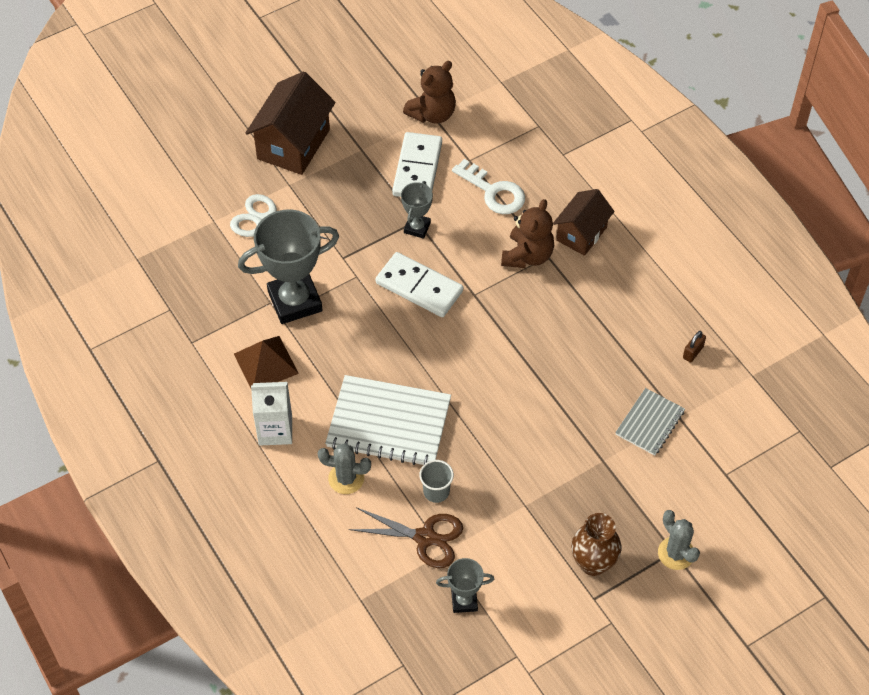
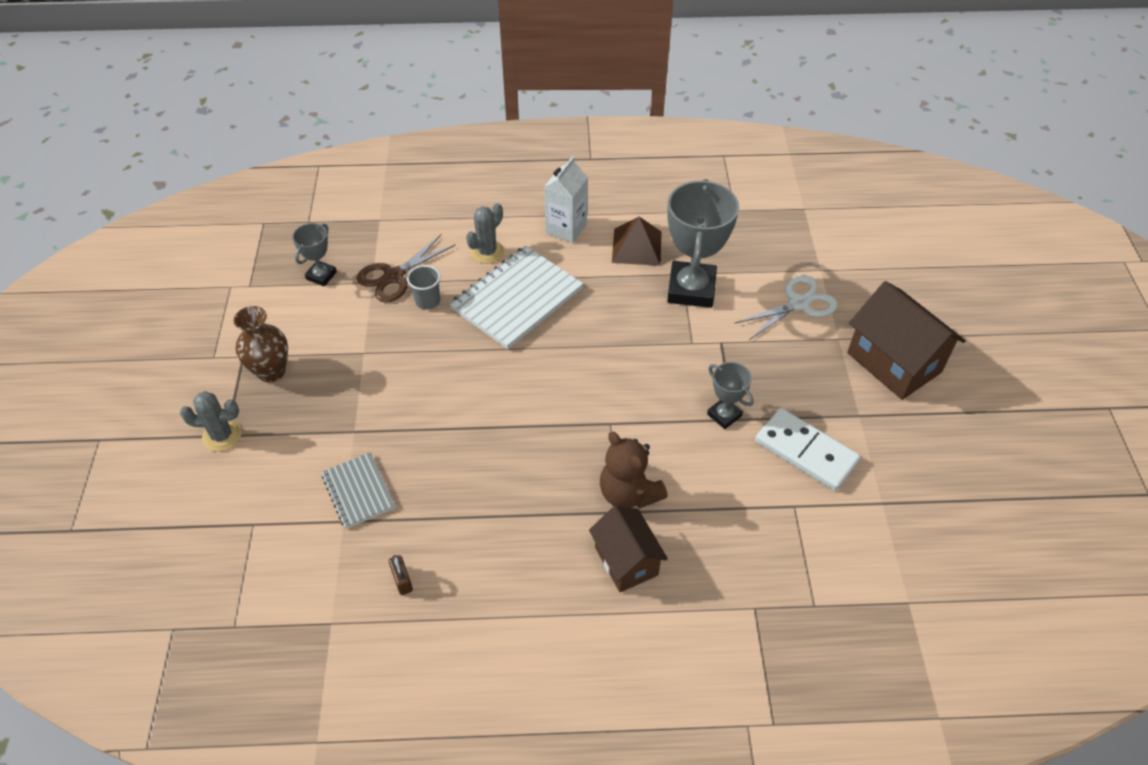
camera: 120 degrees right, 5 degrees down
white domino [376,252,463,317] -> none
brown teddy bear [403,61,456,124] -> none
white key [452,159,525,214] -> none

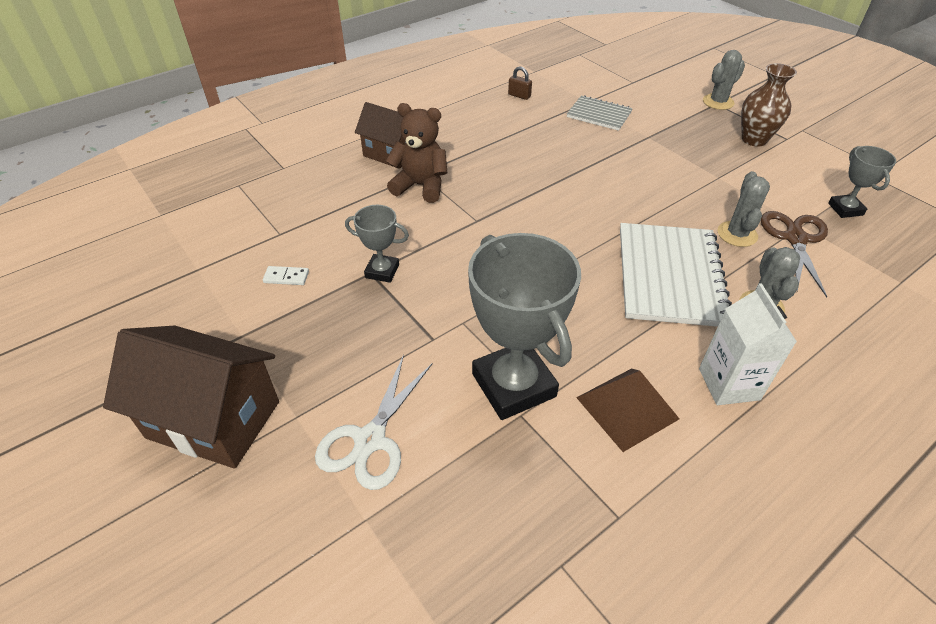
camera: 145 degrees right, 5 degrees down
grey cup [407,265,440,309] -> grey cactus [718,171,770,247]
white domino [755,408,861,491] -> white domino [263,266,309,285], size x0.41

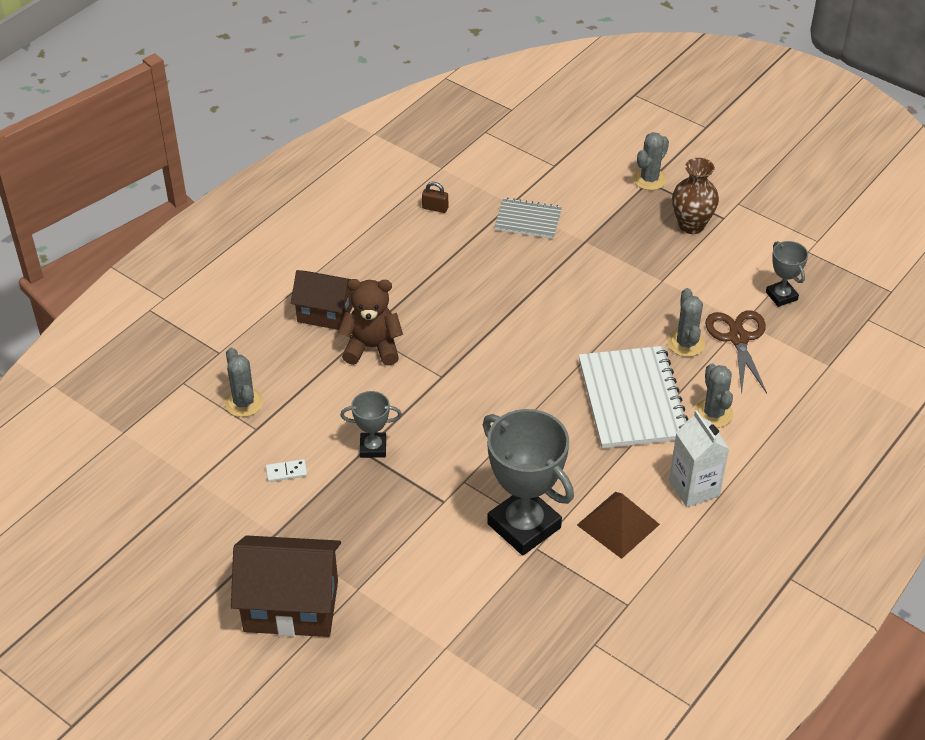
camera: 15 degrees left, 0 degrees up
white scissors [315,355,432,490] -> none
none -> grey cactus [225,348,263,417]

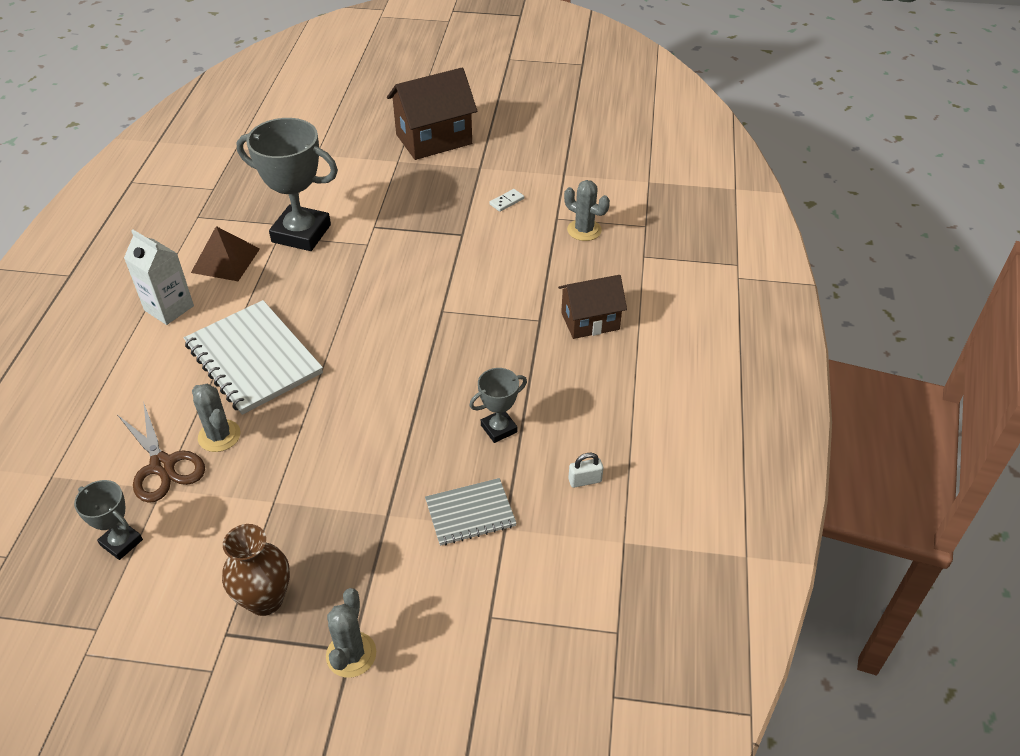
camera: 150 degrees right, 0 degrees up
brown teddy bear [338,279,403,366] -> none
grey trophy [340,391,402,458] -> grey trophy moved to [469,368,527,443]
brown padlock [422,182,448,213] -> white padlock [568,453,603,488]
grey cactus [695,363,733,428] -> none

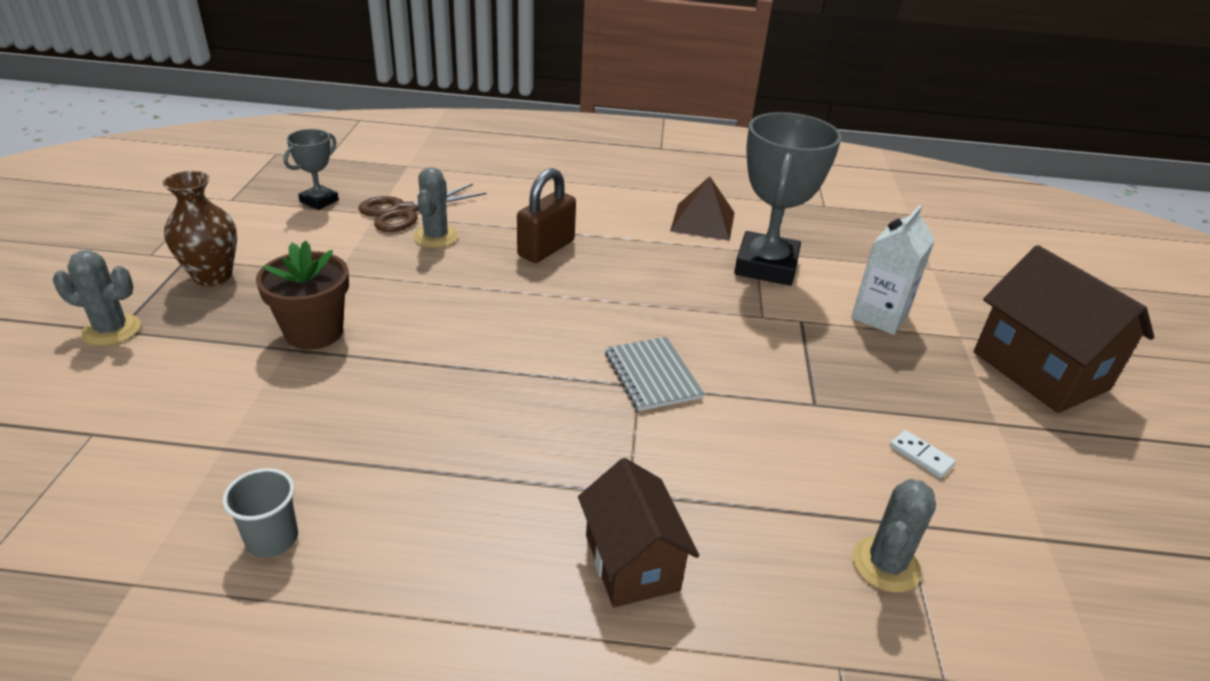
camera: 85 degrees right, 10 degrees down
white carton [124,230,194,325] -> white carton moved to [851,205,935,335]
white notebook [184,300,323,415] -> brown padlock [517,168,576,263]
grey cactus [192,384,241,452] -> grey cactus turned 45 degrees counterclockwise [414,167,458,248]
grey notebook [425,478,517,546] -> grey notebook moved to [605,337,704,411]
grey trophy [469,368,527,443] -> none
white padlock [568,453,603,488] -> grey cup [222,468,298,558]
none -> brown flower pot [256,241,349,350]

